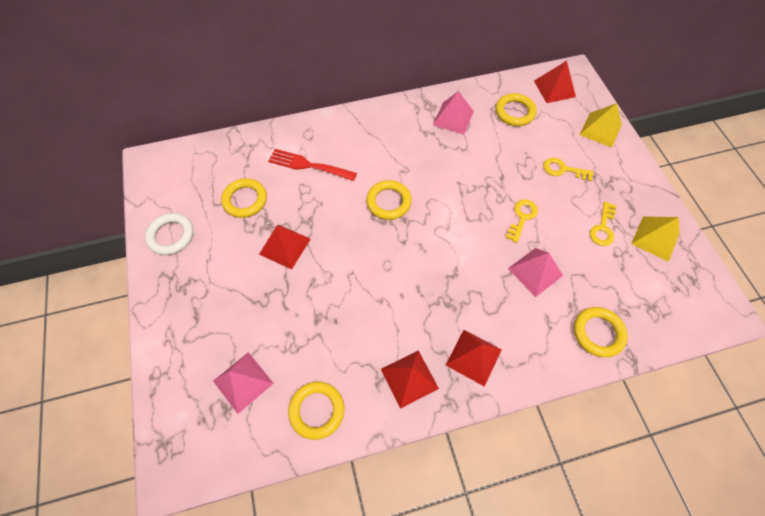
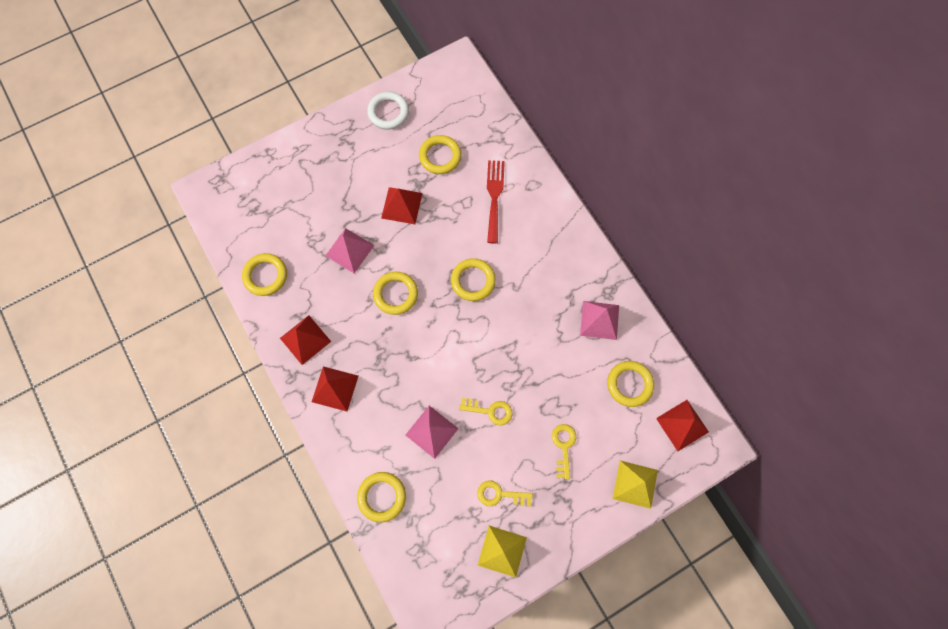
camera: 75 degrees right, 10 degrees up
pink pyramid [213,352,274,414] -> pink pyramid moved to [325,228,374,273]
none -> yellow ring [373,272,418,315]

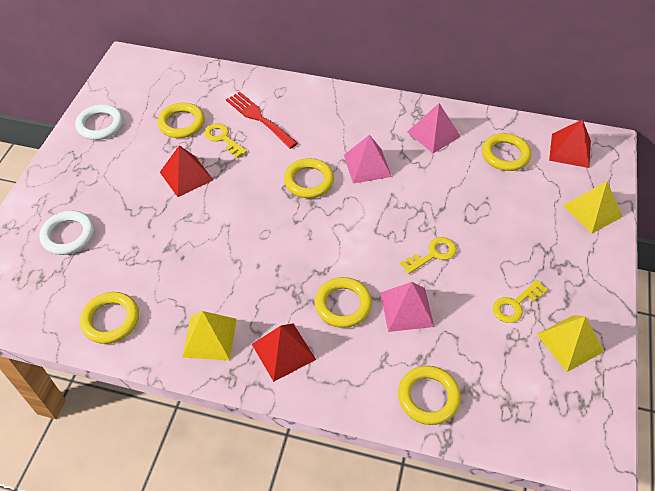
camera: 45 degrees left, 20 degrees down
red pyramid [280,315,331,365] -> yellow pyramid [182,311,237,360]
pink pyramid [325,228,374,273] -> pink pyramid moved to [344,135,392,184]
yellow ring [373,272,418,315] -> yellow ring moved to [315,277,372,328]
yellow key [552,424,576,479] -> yellow key moved to [204,123,247,158]
none -> white ring [40,211,94,255]

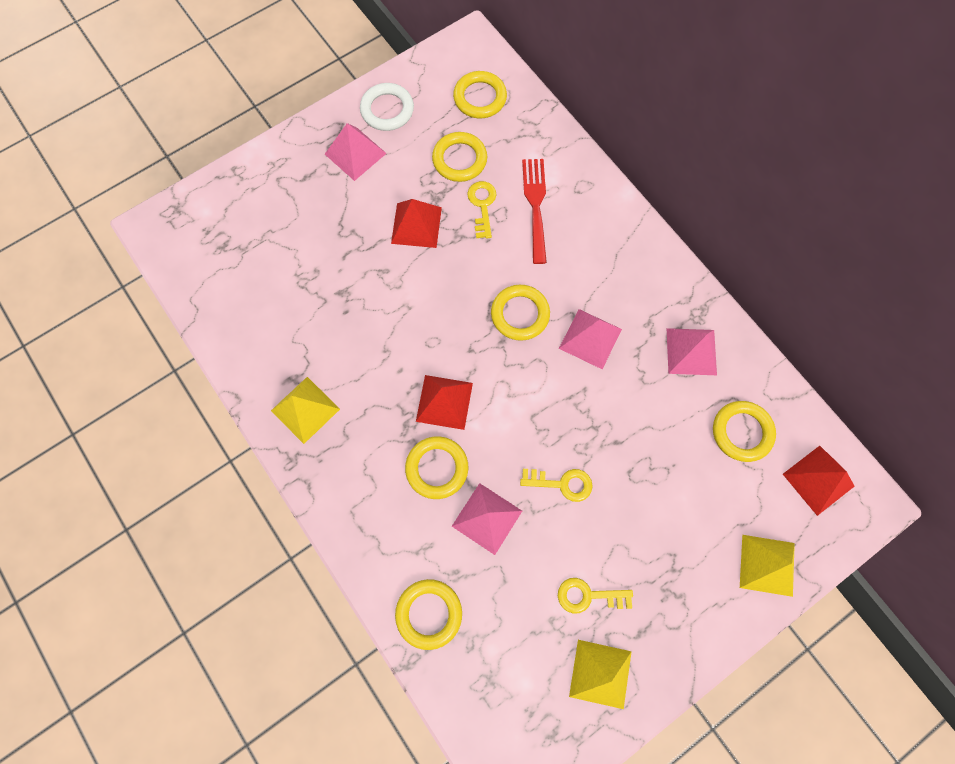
camera: 40 degrees right, 20 degrees up
white ring [40,211,94,255] -> none
yellow ring [80,292,139,344] -> yellow ring moved to [453,71,507,118]
red pyramid [252,324,316,382] -> red pyramid moved to [416,375,473,430]
none -> pink pyramid [325,123,387,181]

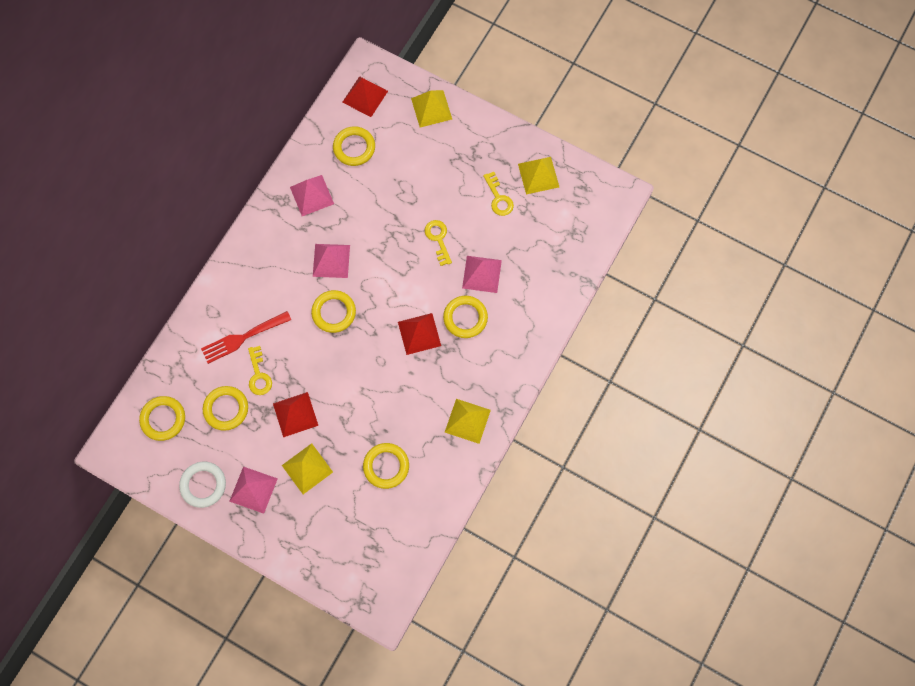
camera: 115 degrees left, 0 degrees up
yellow ring [395,579,462,650] -> yellow ring moved to [363,443,409,489]
yellow key [467,181,497,239] -> yellow key turned 75 degrees counterclockwise [248,346,272,395]
none -> yellow pyramid [282,443,333,494]

